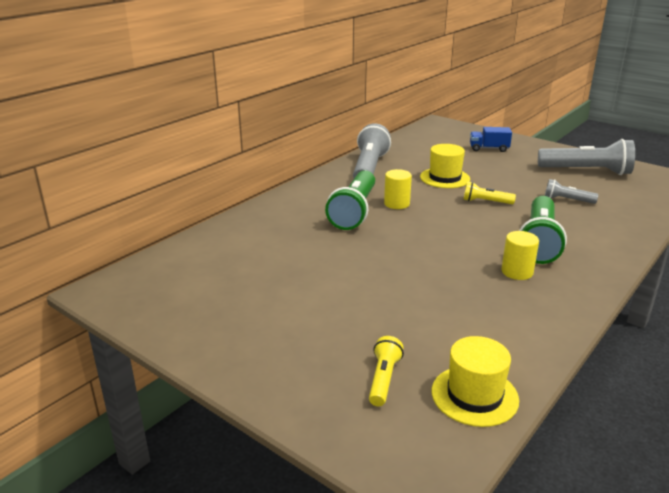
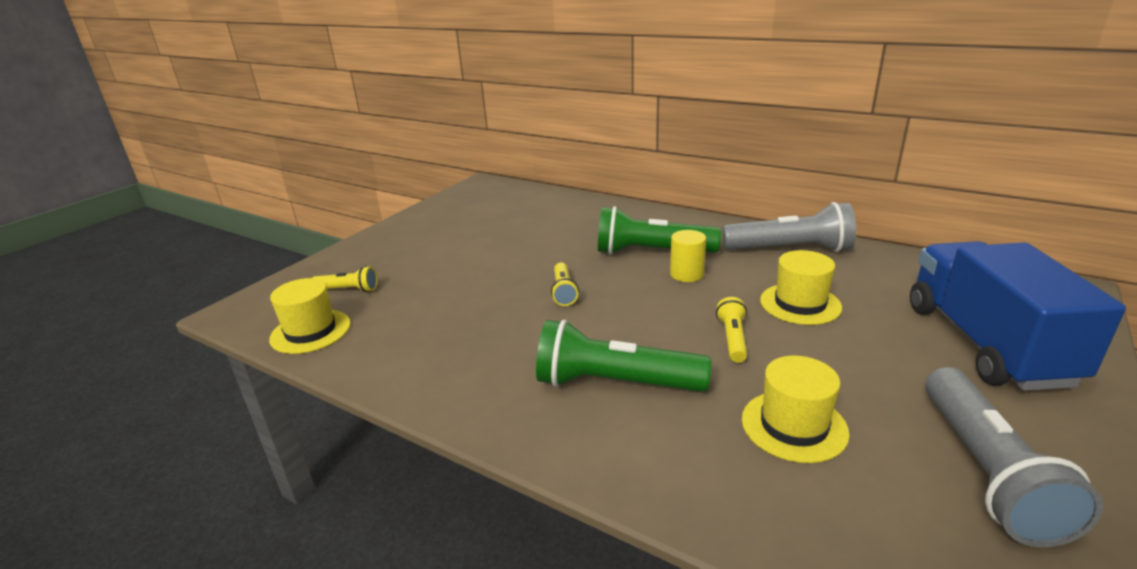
camera: 85 degrees right, 0 degrees up
blue truck [470,127,512,152] -> blue truck [910,241,1126,391], size x2.37
yellow cylinder [501,231,539,280] -> none
grey flashlight [545,179,598,204] -> yellow hat [742,356,850,463]
none -> yellow flashlight [551,263,579,306]

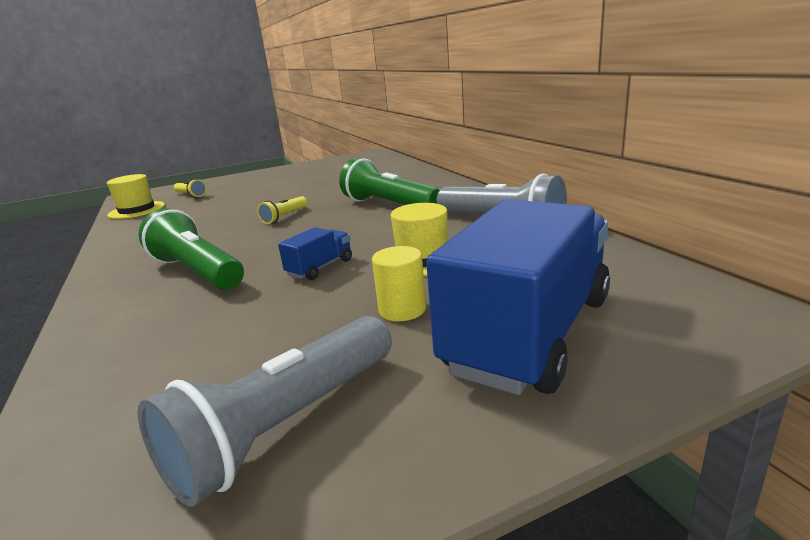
camera: 35 degrees right, 5 degrees down
yellow cylinder [670,230,706,282] -> yellow cylinder moved to [372,246,426,321]
yellow flashlight [716,297,747,363] -> blue truck [278,227,352,280]
yellow hat [742,356,850,463] -> none

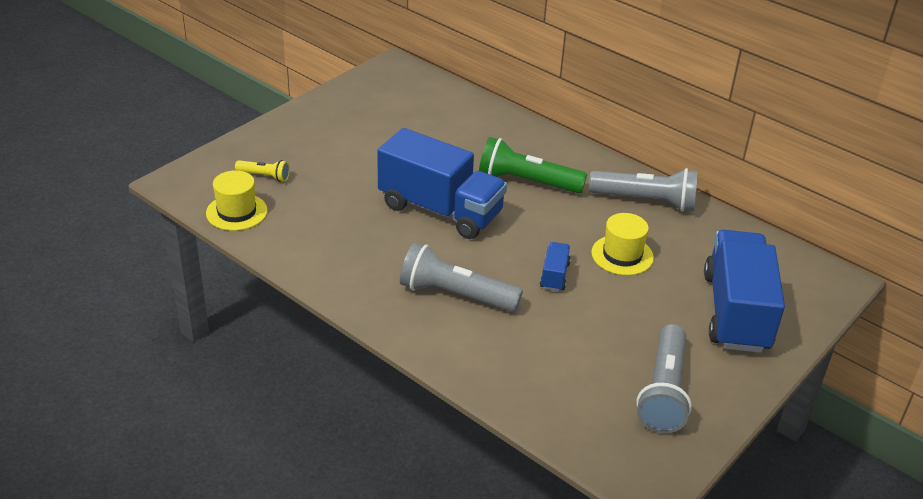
camera: 30 degrees left, 15 degrees up
green flashlight [139,208,244,290] -> grey flashlight [400,243,523,312]
yellow flashlight [257,196,308,224] -> blue truck [377,128,507,239]
yellow cylinder [372,246,426,321] -> none

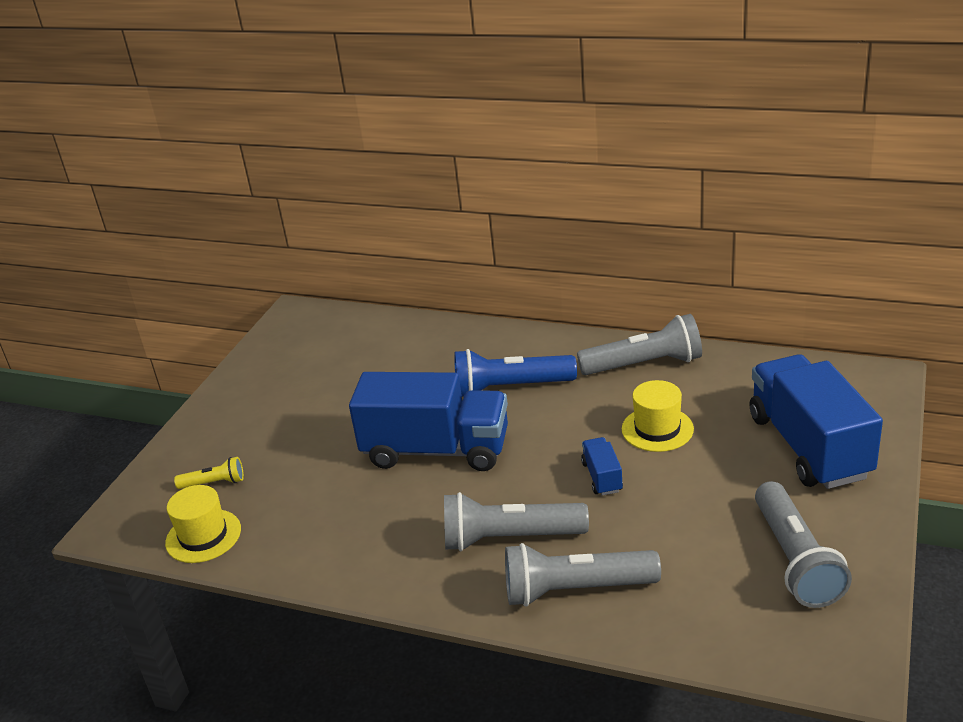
camera: 15 degrees left, 5 degrees down
green flashlight [479,137,587,194] -> blue flashlight [454,349,577,397]
none -> grey flashlight [505,543,661,607]

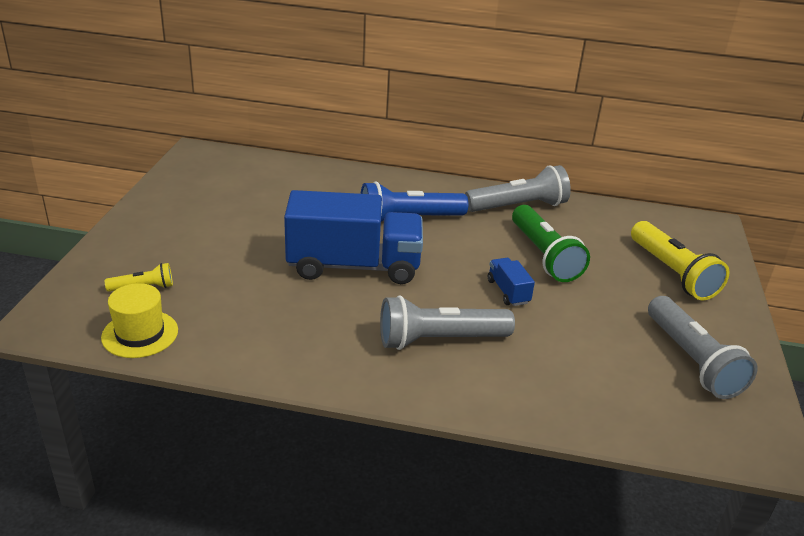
camera: 15 degrees left, 0 degrees up
grey flashlight [505,543,661,607] -> none
yellow hat [622,380,694,452] -> green flashlight [512,205,590,282]
blue truck [749,354,883,489] -> yellow flashlight [631,221,729,301]

